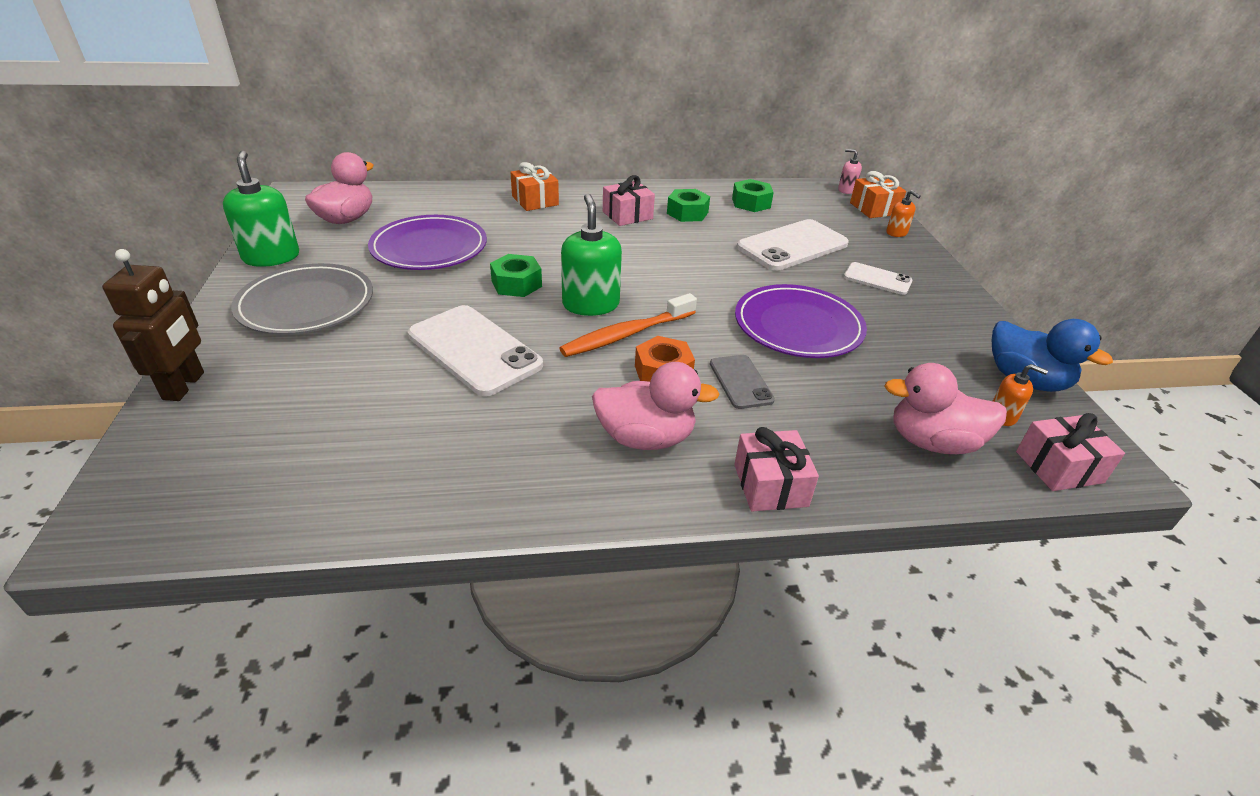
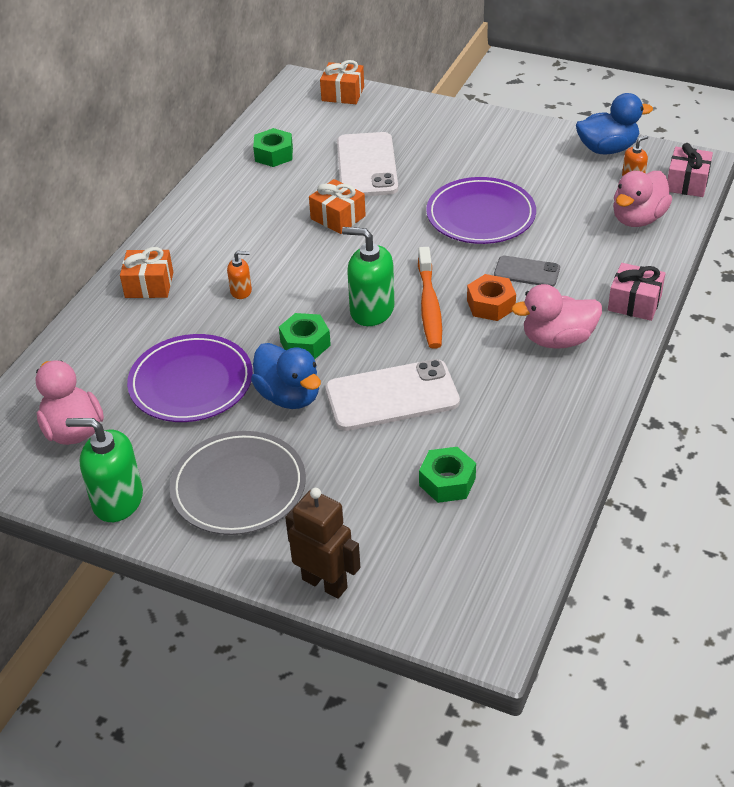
camera: 55 degrees left, 5 degrees up
pink duck [592,362,720,450] -> pink duck turned 135 degrees counterclockwise [511,284,602,349]
pink gift [603,175,655,226] -> none
green nut [667,189,710,222] -> green nut moved to [419,447,476,503]
pink soap dispenser [838,149,862,194] -> none
white phone [844,262,913,295] -> none
orange soap dispenser [886,190,921,237] -> orange soap dispenser moved to [227,251,252,299]
none -> blue duck [251,343,321,409]
none -> orange gift [309,179,366,234]

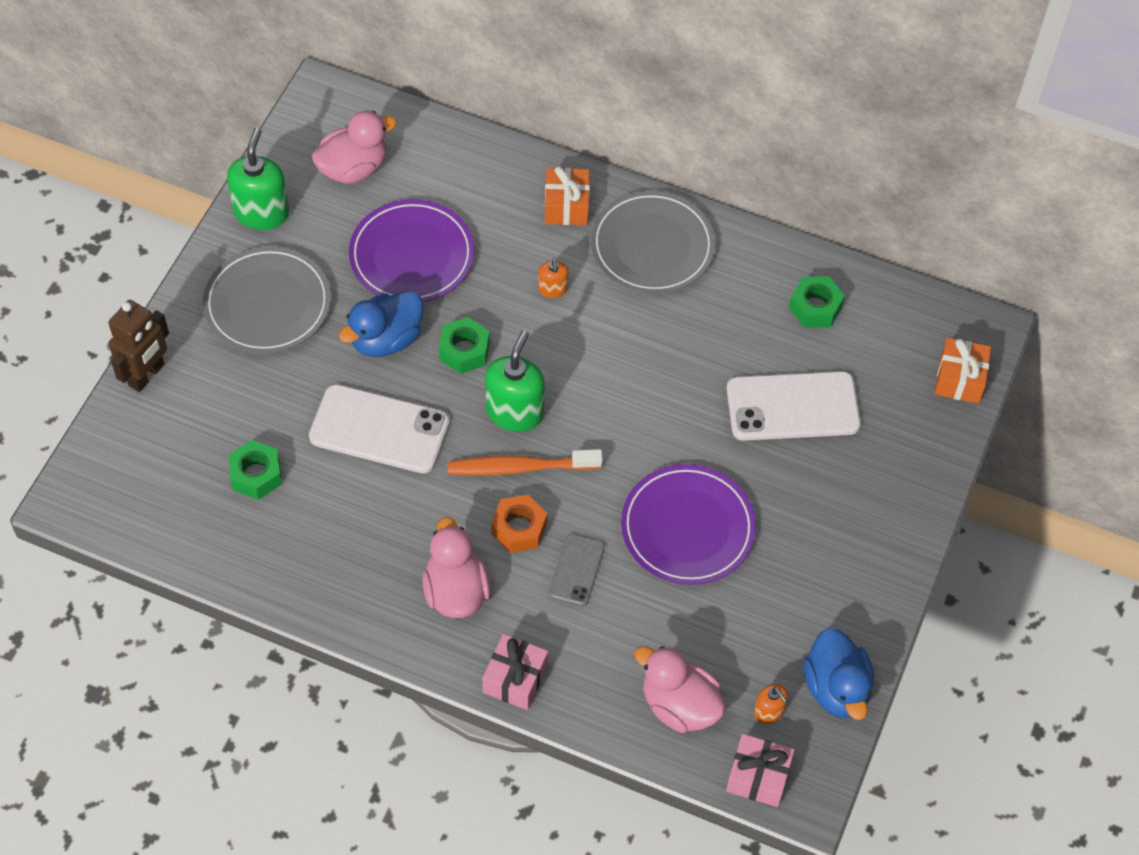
camera: 85 degrees right, 15 degrees up
orange gift [309,179,366,234] -> none
white phone [325,359,460,431] -> white phone turned 60 degrees counterclockwise [309,384,450,474]
none -> grey plate [591,191,715,294]

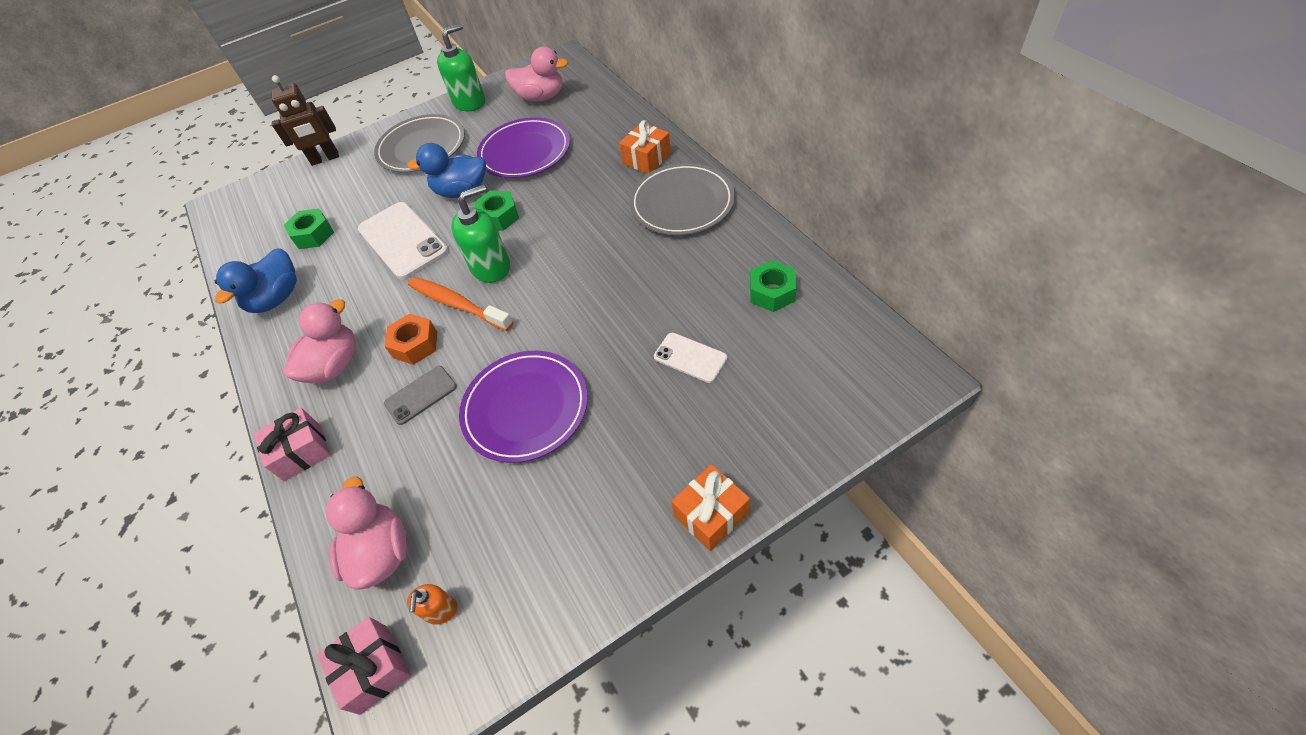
camera: 45 degrees right, 5 degrees down
orange soap dispenser [538,258,568,298] -> none
white phone [727,371,861,441] -> white phone [654,333,727,383], size x0.55
blue duck [803,628,874,720] -> blue duck moved to [215,248,297,313]
orange gift [935,338,991,404] -> orange gift moved to [671,464,750,551]

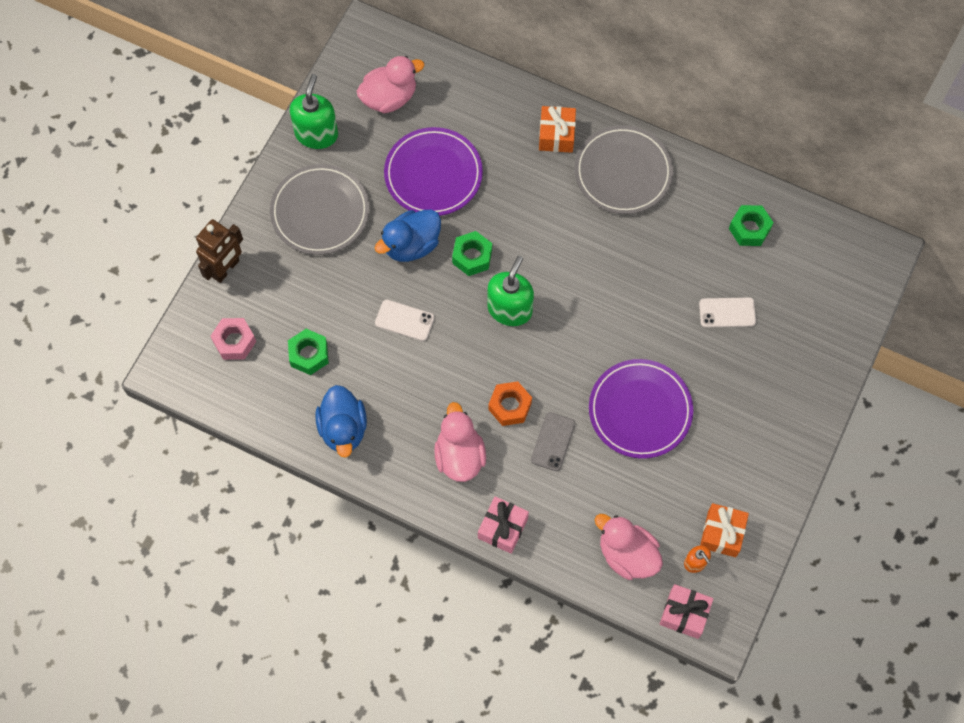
camera: 40 degrees left, 15 degrees up
white phone [358,202,449,280] -> white phone [375,300,434,341], size x0.55
orange toothbrush [408,277,513,331] -> none
orange gift [671,464,750,551] -> orange gift moved to [700,503,749,557]
none -> pink nut [211,318,256,360]

